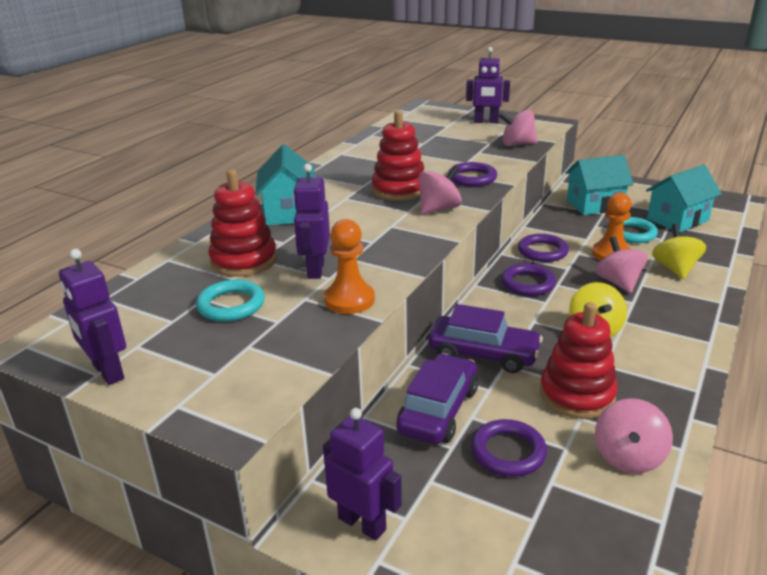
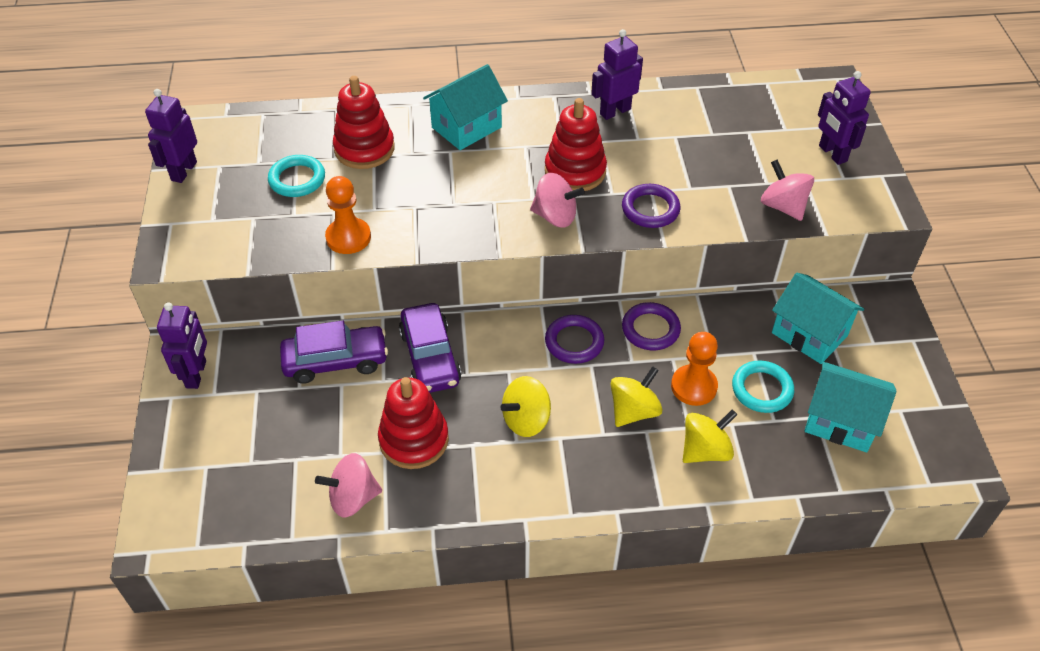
camera: 55 degrees right, 20 degrees up
purple robot [293,164,330,279] -> purple robot moved to [591,29,643,120]
purple ring [471,419,547,477] -> none
pink spinning top [595,236,648,293] -> yellow spinning top [610,366,663,427]

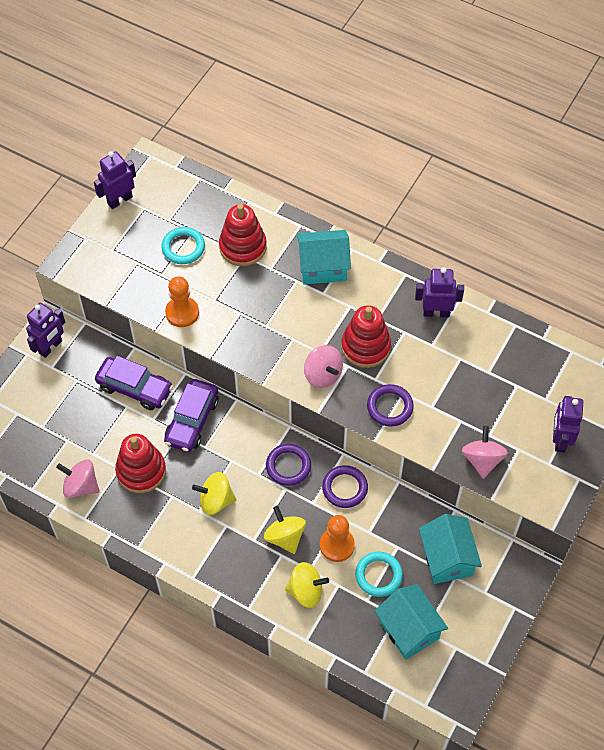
camera: 35 degrees right, 10 degrees up
yellow spinning top [610,366,663,427] -> yellow spinning top turned 105 degrees counterclockwise [264,506,306,554]

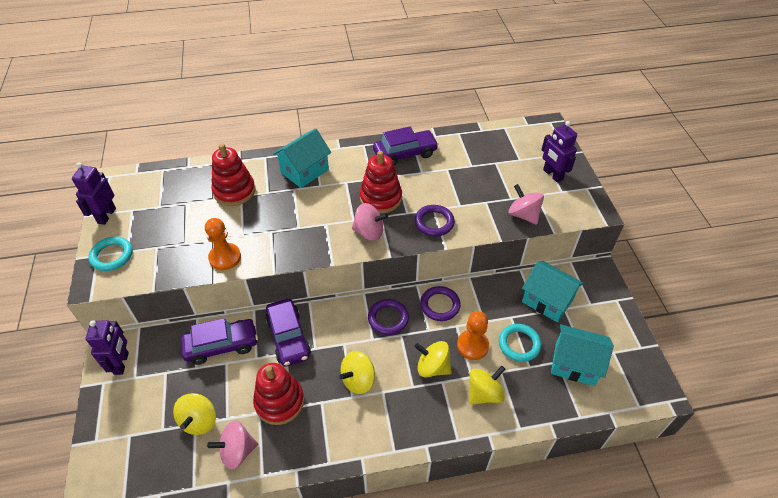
camera: 40 degrees left, 10 degrees down
turquoise ring [161,227,205,264] -> turquoise ring moved to [88,237,133,271]
purple robot [415,267,464,317] -> purple car [373,126,439,166]
none -> yellow spinning top [173,393,216,435]

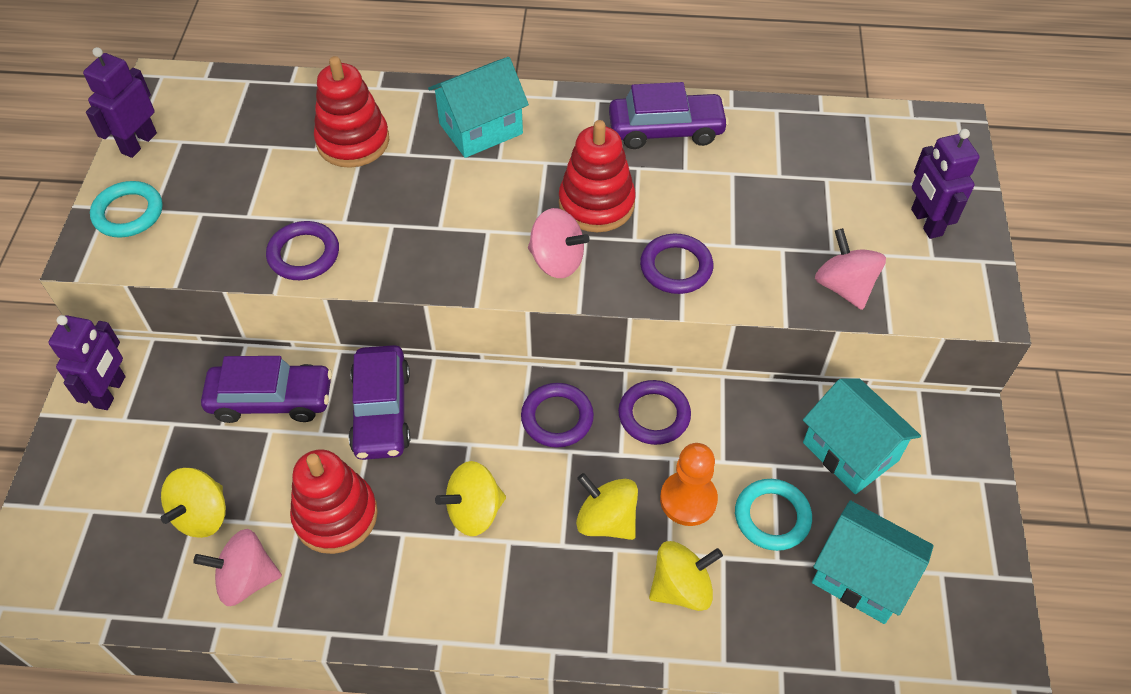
camera: 15 degrees right, 5 degrees up
orange pawn [205,218,241,270] -> purple ring [266,221,339,280]

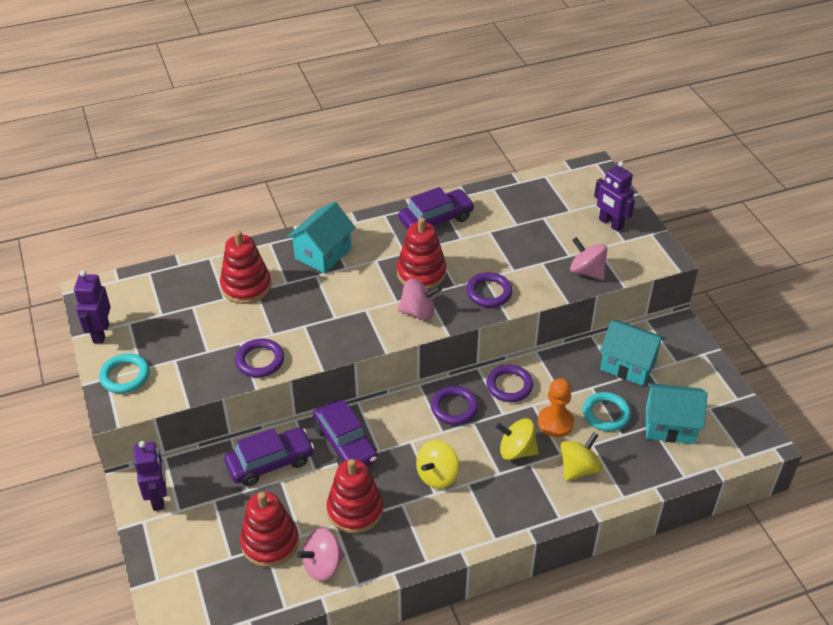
camera: 25 degrees left, 10 degrees down
yellow spinning top [161,468,226,538] -> red stacking toy [240,492,299,567]

